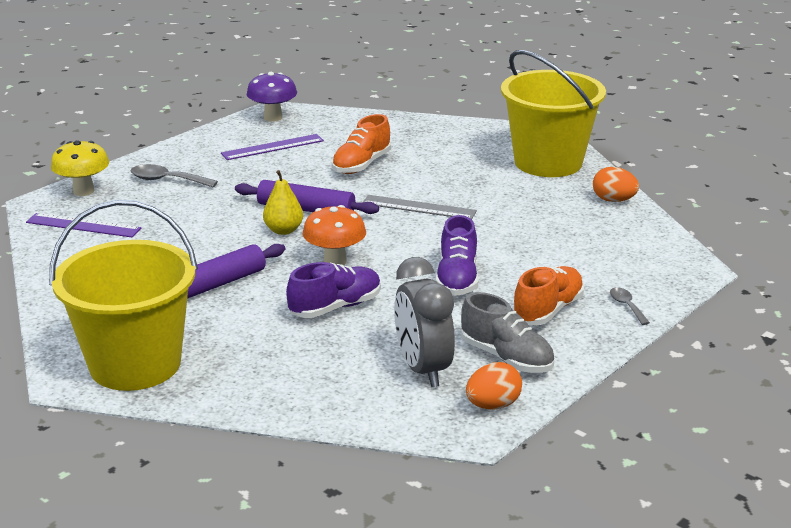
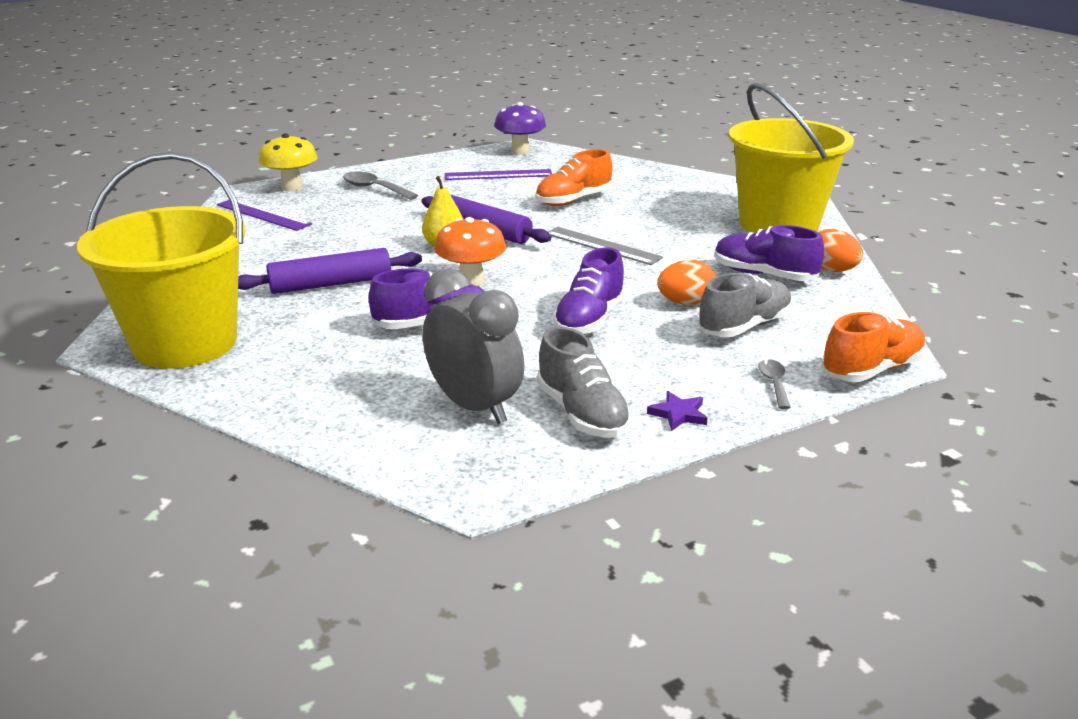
camera: 20 degrees right, 0 degrees up
grey clock [394,257,455,387] -> grey clock turned 135 degrees clockwise [423,268,524,424]
orange egg [466,362,522,410] -> orange egg moved to [657,260,716,305]
orange shoe [512,266,584,325] -> orange shoe moved to [821,312,926,382]
none -> purple star [647,391,708,431]
none -> grey shoe [698,273,792,337]
none -> purple shoe [715,225,824,281]

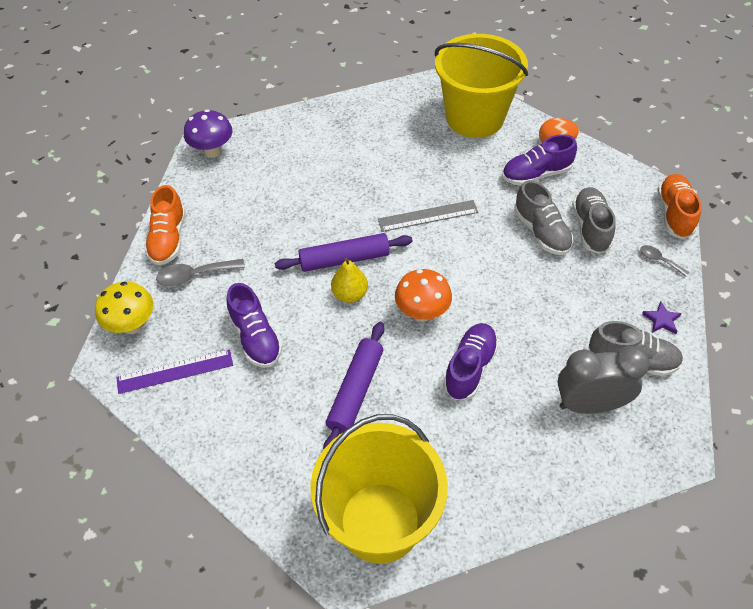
camera: 50 degrees left, 25 degrees up
purple ruler [445,169,552,180] -> none
orange shoe [535,149,612,206] -> orange shoe moved to [145,185,186,265]
purple shoe [553,247,625,334] -> purple shoe moved to [226,283,283,368]
orange egg [657,260,716,305] -> grey shoe [514,180,573,255]

